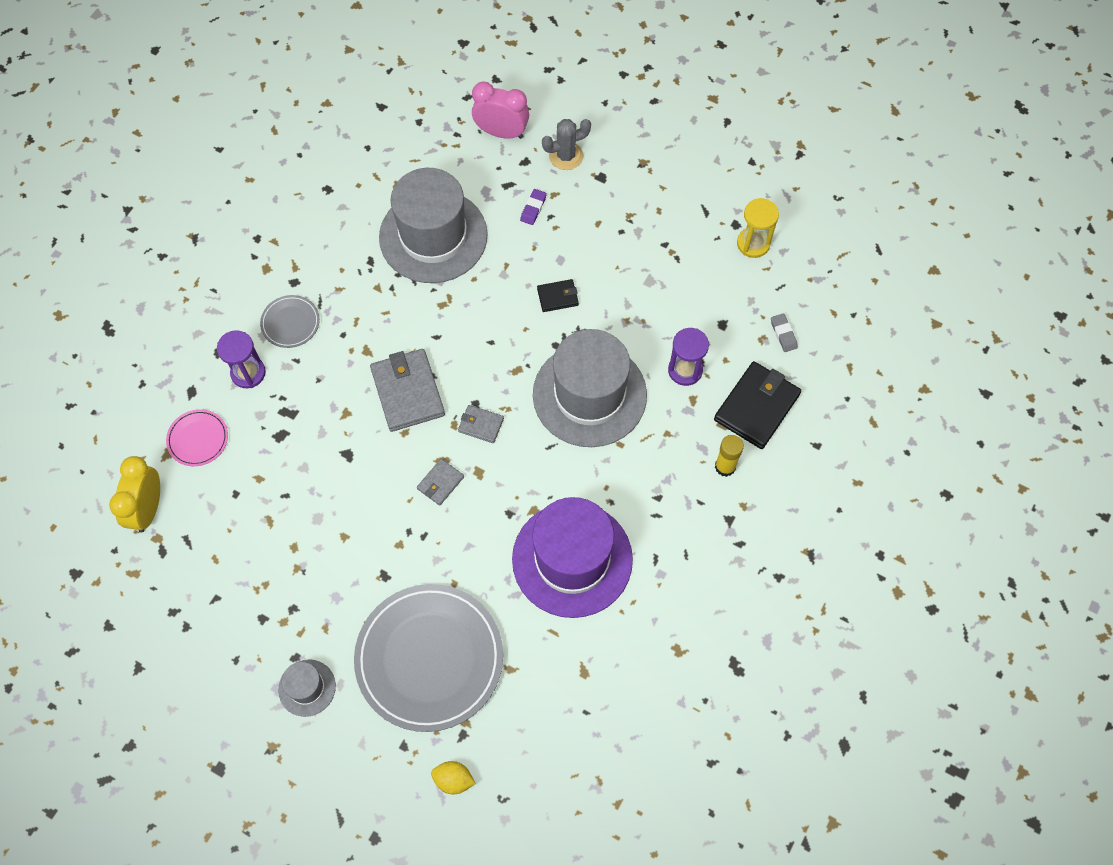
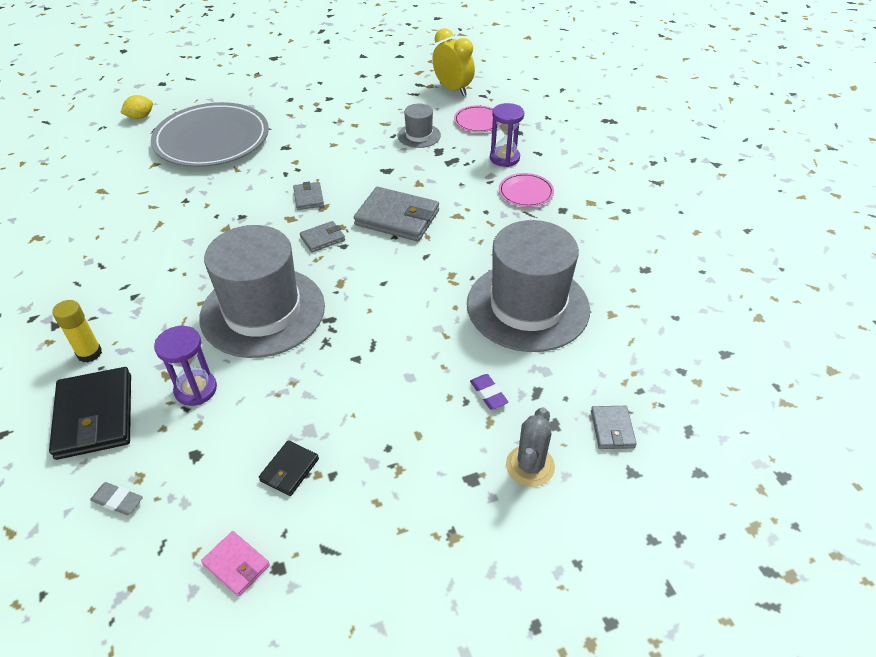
camera: 130 degrees right, 20 degrees down
grey plate [260,295,320,348] -> pink plate [499,173,554,207]
grey hat [278,659,336,717] -> grey hat moved to [397,104,441,148]
pink clock [472,82,529,139] -> grey wallet [591,406,637,449]
purple hat [512,497,633,618] -> none
black wallet [537,279,579,312] -> black wallet moved to [259,440,319,496]
yellow hourglass [737,198,779,258] -> pink wallet [201,531,270,597]

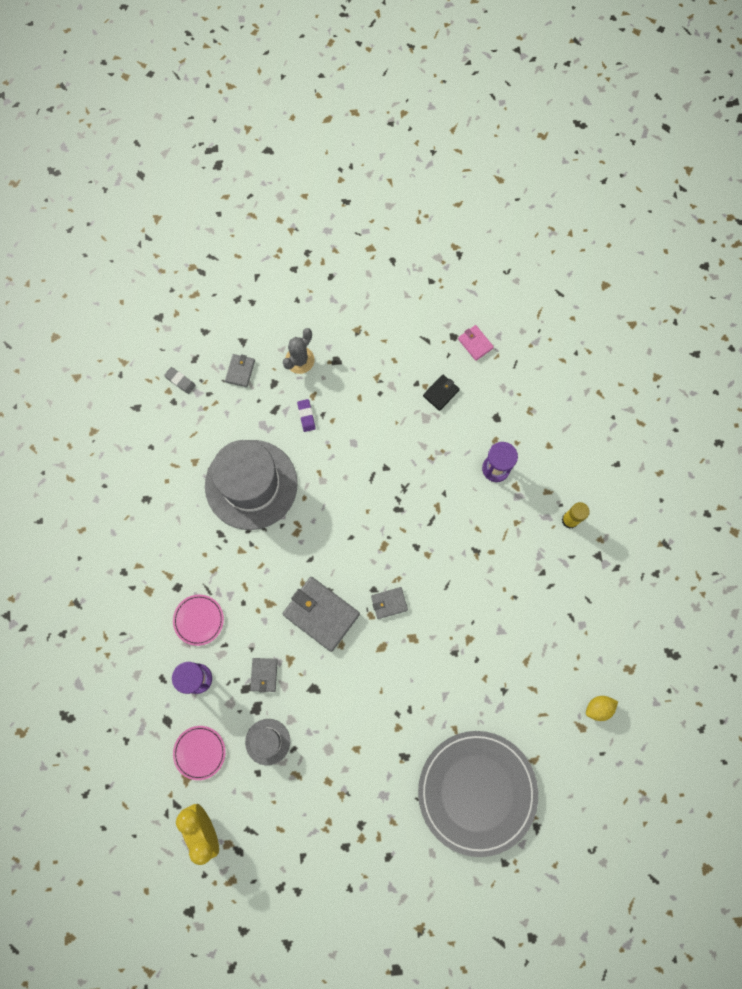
camera: 165 degrees left, 30 degrees up
black wallet [49,367,131,460] -> none
grey eraser [90,482,143,515] -> grey eraser moved to [164,367,196,394]
yellow lemon [120,95,153,119] -> yellow lemon moved to [586,696,618,721]
grey hat [199,225,325,358] -> none
grey wallet [293,181,324,210] -> grey wallet moved to [250,658,278,693]

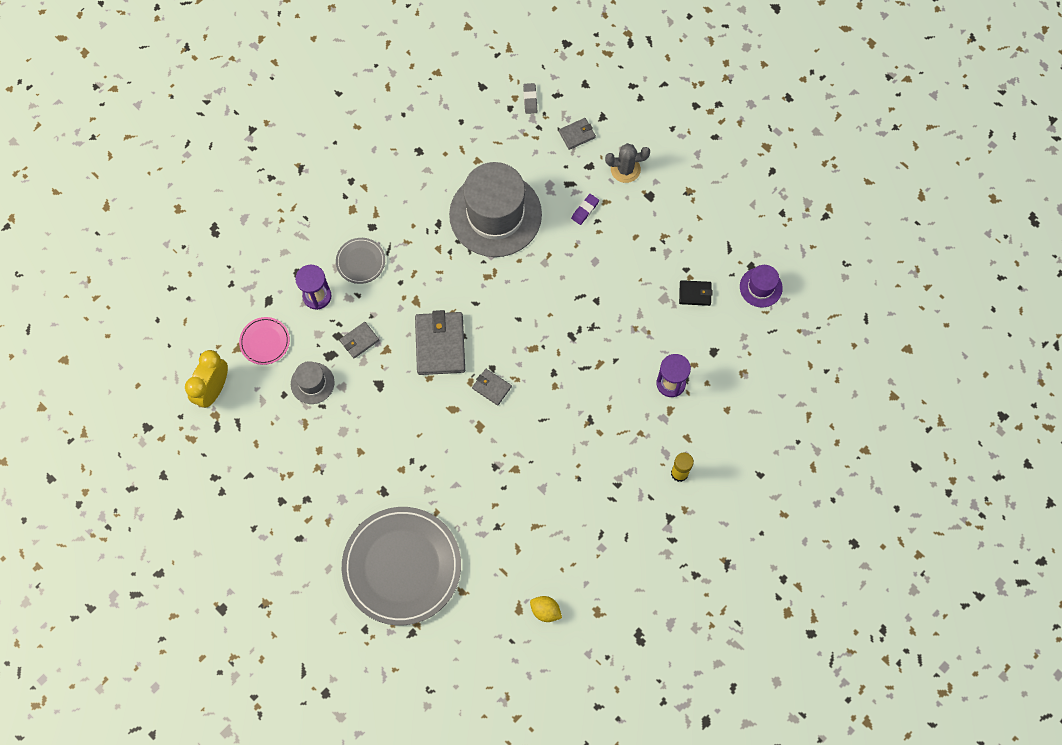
camera: 50 degrees right, 5 degrees down
pink plate [173,595,224,646] -> grey plate [336,238,385,284]
pink wallet [458,325,494,361] -> purple hat [740,265,783,307]

